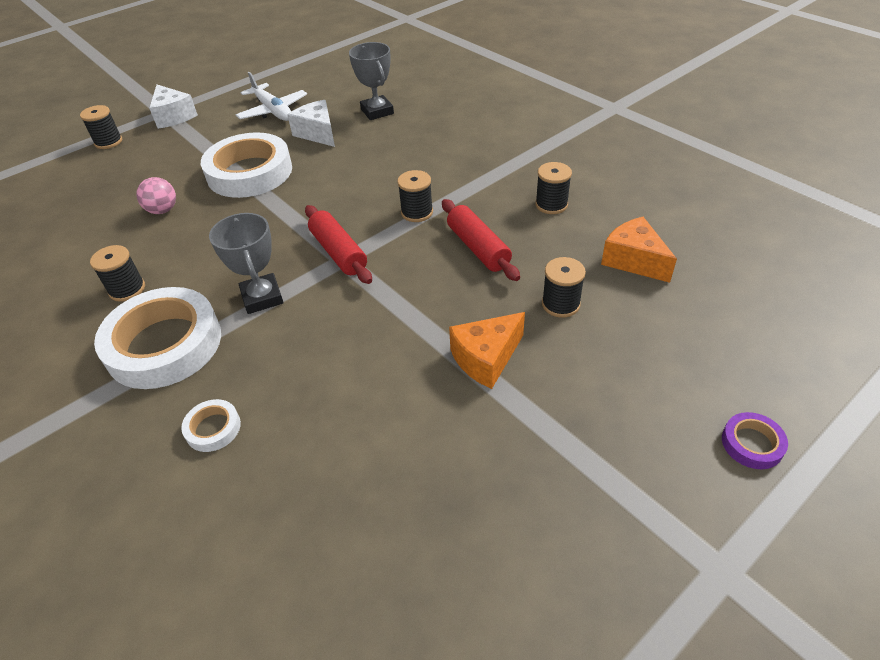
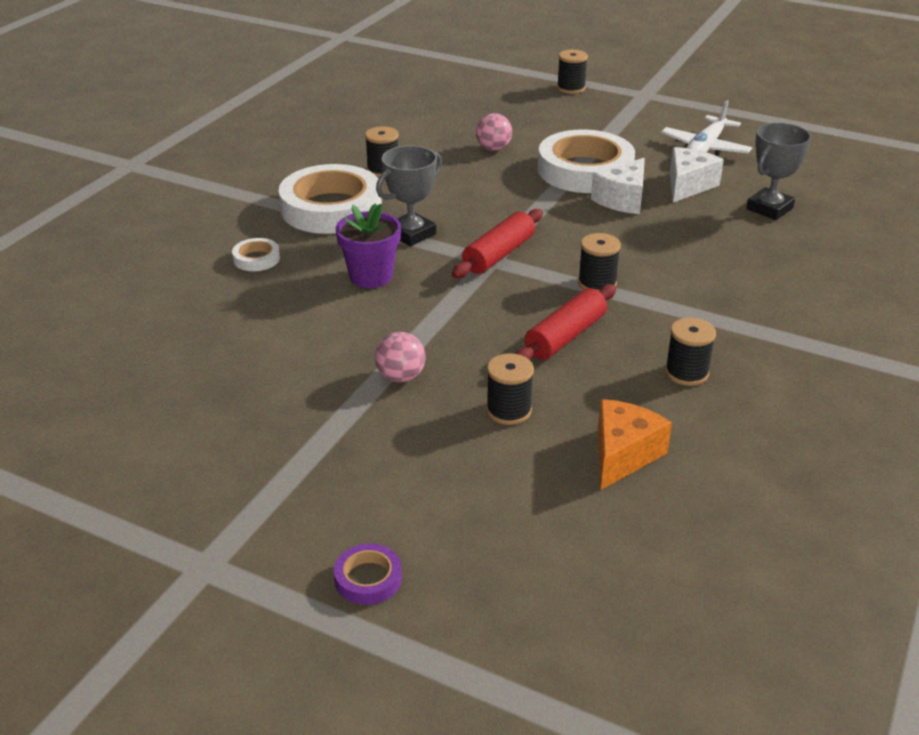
camera: 65 degrees right, 10 degrees down
white cheese [149,85,198,129] -> white cheese moved to [591,158,645,214]
orange cheese [449,312,525,389] -> pink ball [375,332,426,382]
none -> purple flower pot [336,203,401,288]

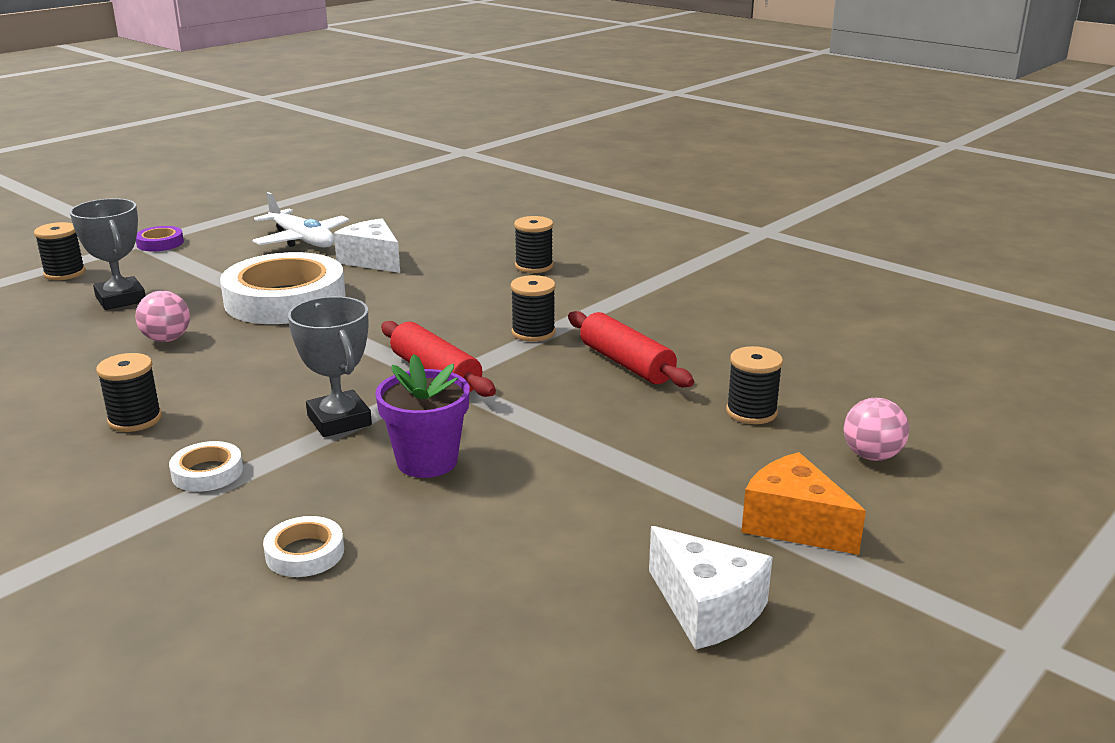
camera: 75 degrees left, 10 degrees down
white tape [279,164,382,234] -> white tape [169,441,243,492], size x0.43
purple tape [334,543,402,605] -> purple tape moved to [136,226,184,251]
pink ball [375,332,426,382] -> pink ball moved to [844,398,909,461]
white cheese [591,158,645,214] -> white cheese moved to [649,526,773,650]
orange cheese [598,399,672,490] -> orange cheese moved to [741,452,866,555]
black spool [665,318,716,386] -> black spool moved to [514,216,553,273]
grey trophy [746,123,812,220] -> grey trophy moved to [69,198,146,310]

